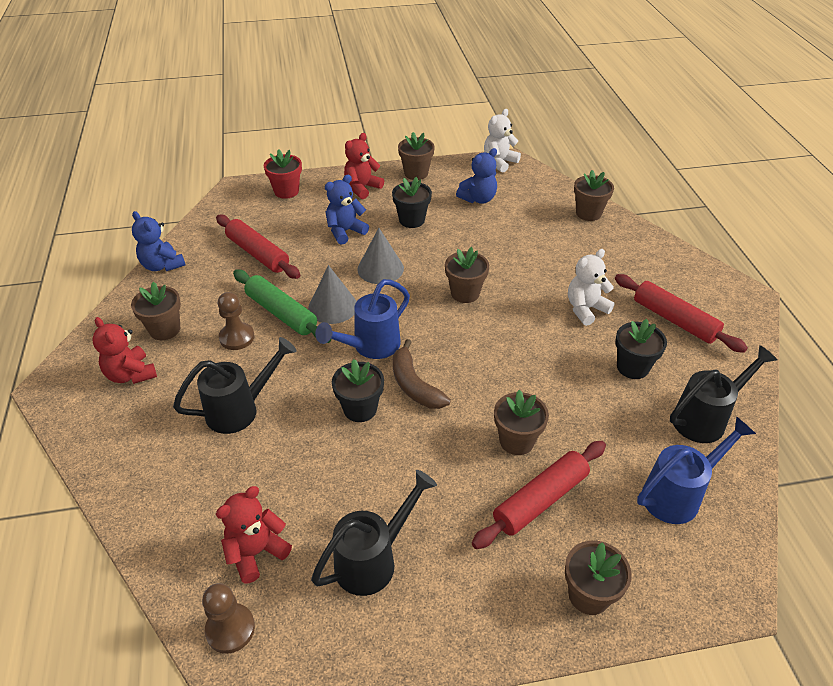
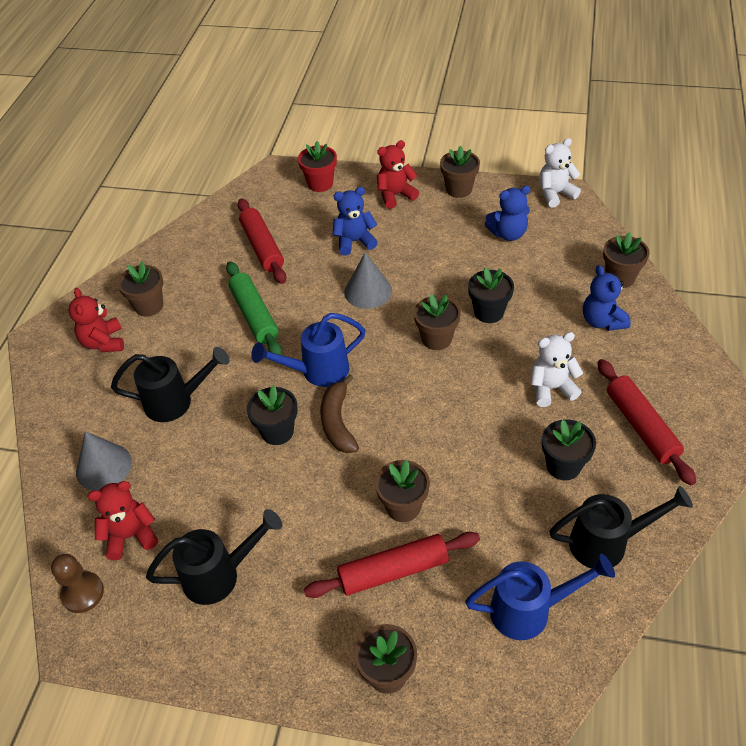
camera: 25 degrees right, 5 degrees up
blue teddy bear [132,211,186,271] -> blue teddy bear moved to [583,265,631,331]
brown pawn [218,292,255,350] -> none
grey cone [308,265,357,324] -> grey cone moved to [76,431,132,491]
black flower pot [392,177,432,228] -> black flower pot moved to [468,267,514,323]

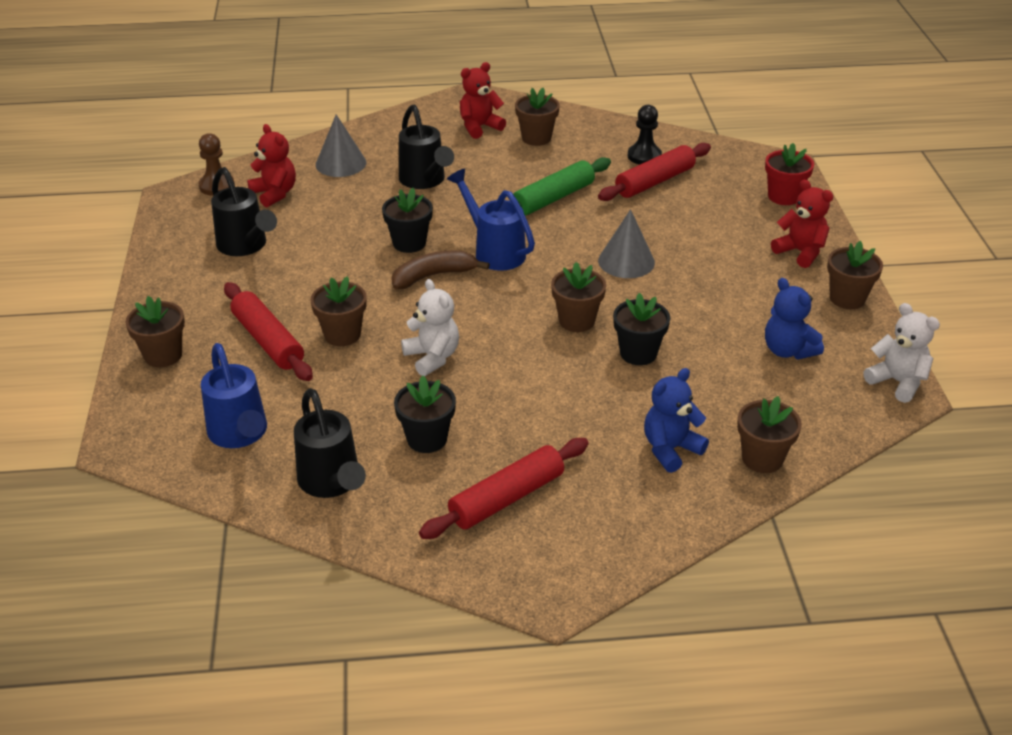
camera: 70 degrees right, 10 degrees down
blue teddy bear [333,187,378,256] -> none
white teddy bear [530,332,583,407] -> white teddy bear moved to [401,279,459,376]
none -> black pawn [628,105,662,165]

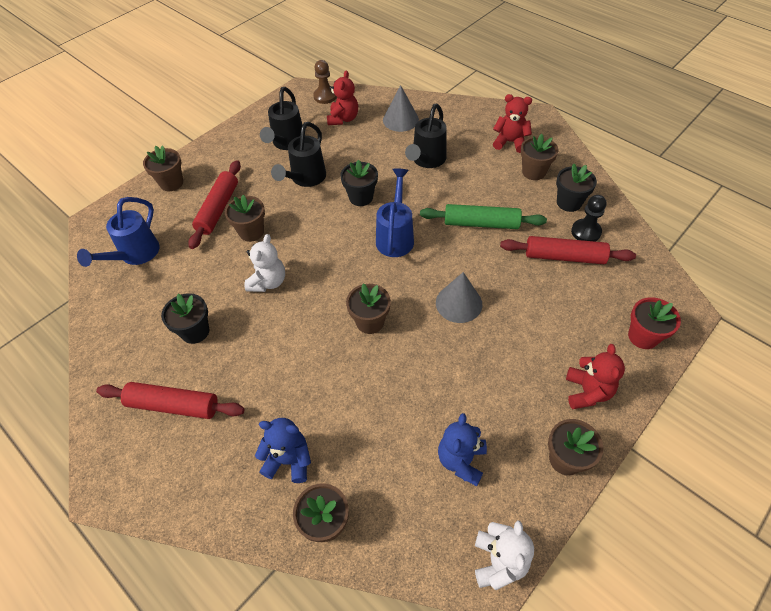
camera: 50 degrees right, 15 degrees up
black watering can [294,388,366,498] -> black watering can moved to [271,122,326,187]
brown banana [391,250,490,289] -> none
black flower pot [613,293,670,365] -> black flower pot moved to [556,164,597,212]

